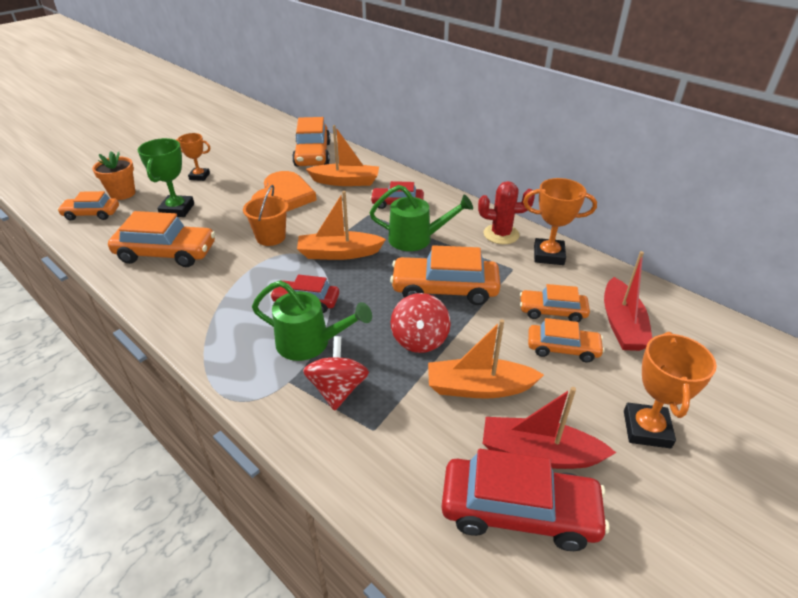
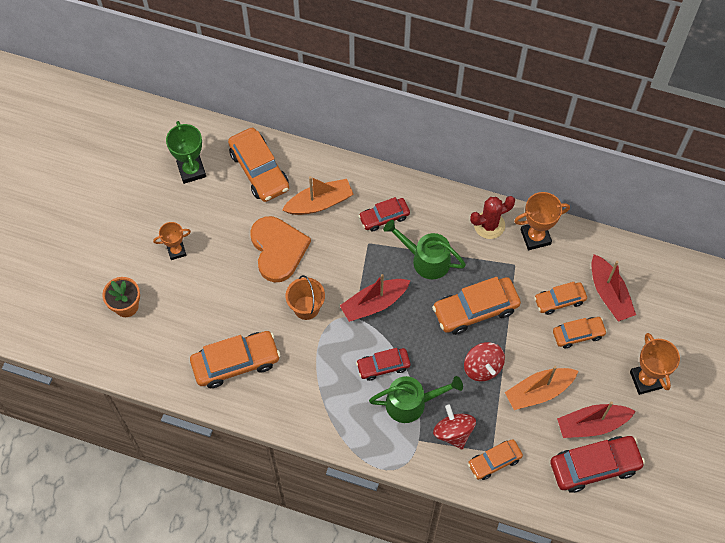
camera: 25 degrees left, 25 degrees up
orange car [57,191,119,220] -> orange car moved to [468,439,523,480]
green trophy [138,138,194,217] -> green trophy moved to [166,121,206,184]
orange boat [297,191,386,260] -> red boat [340,274,411,322]
green watering can [370,185,473,251] -> green watering can turned 135 degrees counterclockwise [383,220,466,279]

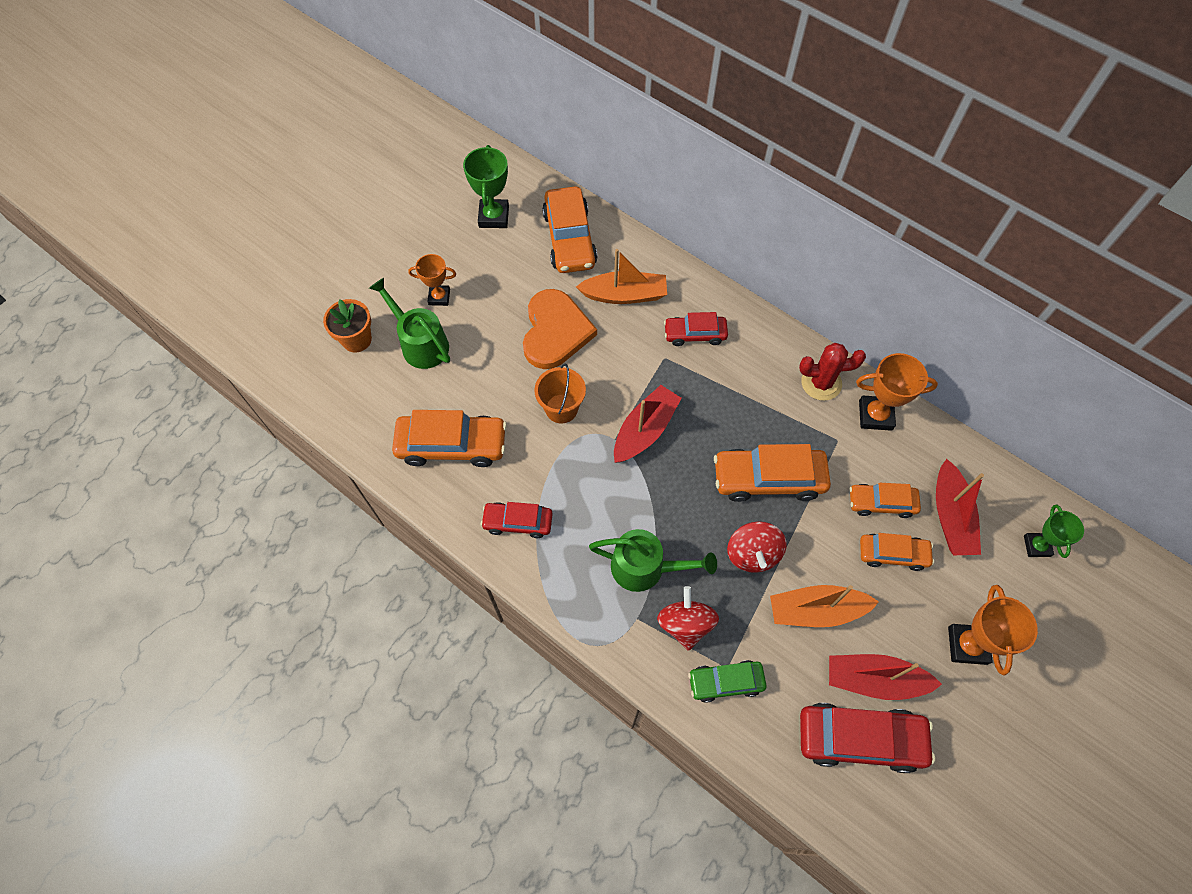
camera: 20 degrees right, 0 degrees up
red boat [340,274,411,322] -> red boat turned 135 degrees clockwise [614,385,682,463]
red car [356,348,410,381] -> red car moved to [481,502,553,538]
green watering can [383,220,466,279] -> green watering can moved to [369,278,450,369]
orange car [468,439,523,480] -> green car [688,660,767,703]
none -> green trophy [1024,504,1084,558]

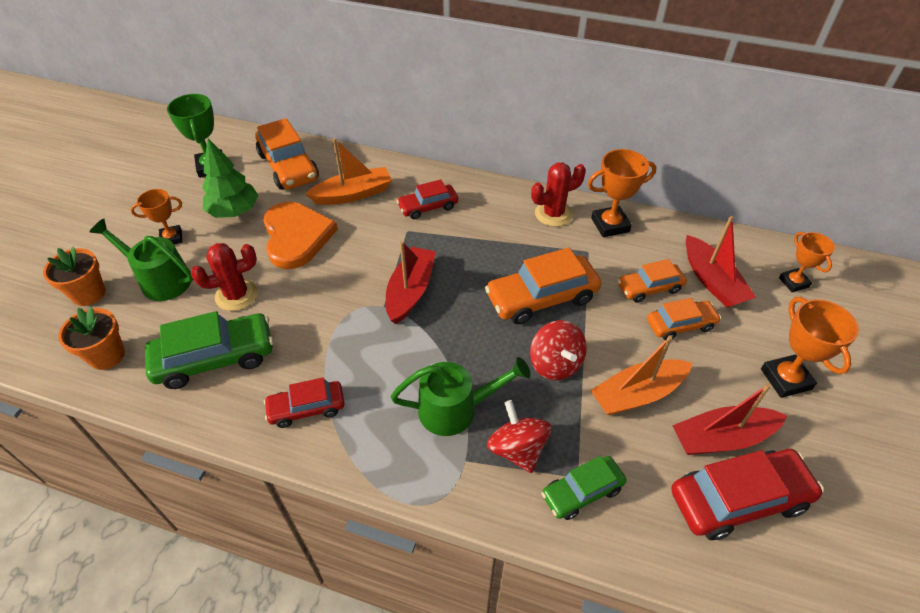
camera: 20 degrees left, 15 degrees down
orange car [392,410,507,467] -> green car [145,311,273,389]
orange bucket [534,364,586,423] -> none
green trophy [1024,504,1084,558] -> orange trophy [779,232,835,292]
none -> orange flower pot [58,307,125,370]
none -> red cactus [191,243,258,311]
none -> green tree [202,139,258,218]

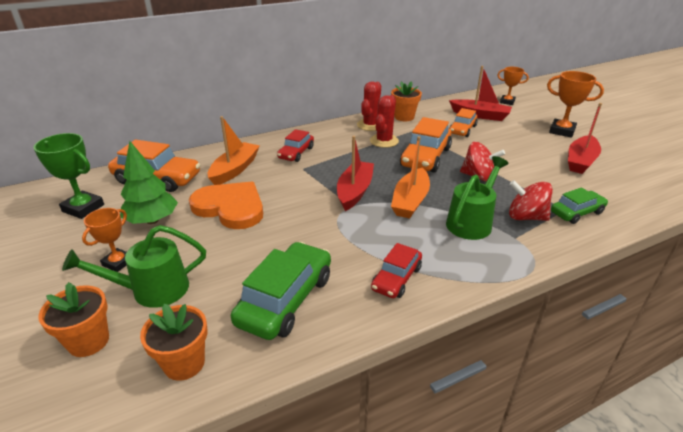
camera: 45 degrees left, 15 degrees down
red cactus [191,243,258,311] -> red cactus moved to [370,95,399,148]
red boat [386,241,436,324] -> red boat turned 45 degrees clockwise [337,136,374,211]
green car [541,456,627,520] -> green car turned 135 degrees counterclockwise [551,187,608,224]
orange trophy [588,149,656,237] -> orange flower pot [391,81,422,121]
orange boat [590,335,692,415] -> orange boat moved to [391,136,430,218]
orange car [647,298,721,341] -> none
red car [671,449,824,540] -> none

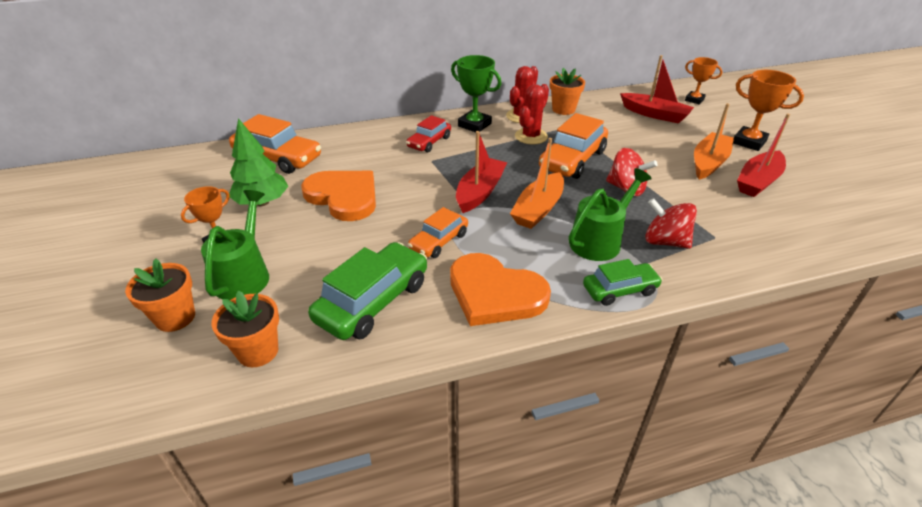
camera: 10 degrees right, 5 degrees up
green trophy [34,133,104,219] -> green trophy moved to [451,55,501,132]
green watering can [62,225,206,308] -> green watering can turned 105 degrees clockwise [201,190,269,300]
orange boat [208,116,260,185] -> orange boat moved to [694,103,734,180]
red car [371,243,422,298] -> orange heart [450,253,551,326]
orange car [449,108,478,137] -> orange car moved to [408,207,468,258]
green car [551,187,608,224] -> green car moved to [583,259,662,306]

